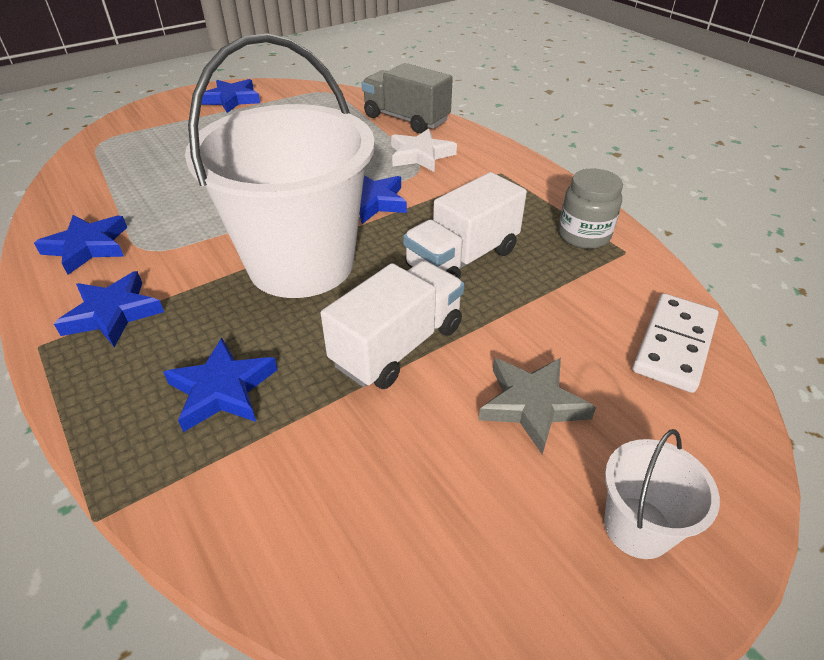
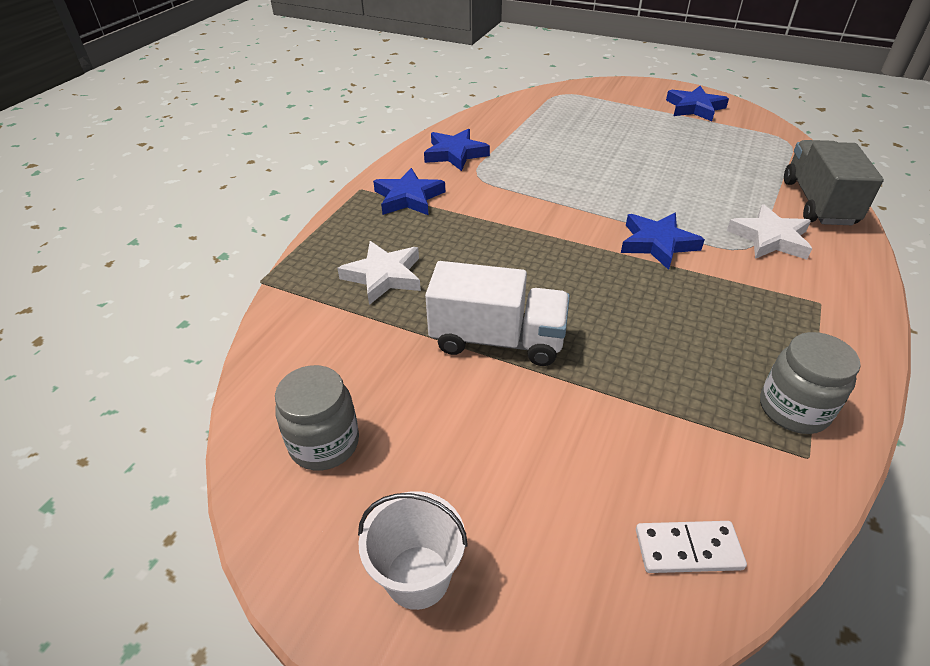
camera: 60 degrees right, 0 degrees up
blue star [163,338,278,432] -> white star [337,241,421,305]
white bucket [185,33,375,298] -> none
white truck [403,172,527,279] -> none
grey star [478,358,596,454] -> none
white domino [633,293,718,393] -> white domino [636,521,747,573], size x0.66
none -> grey jar [275,365,359,471]

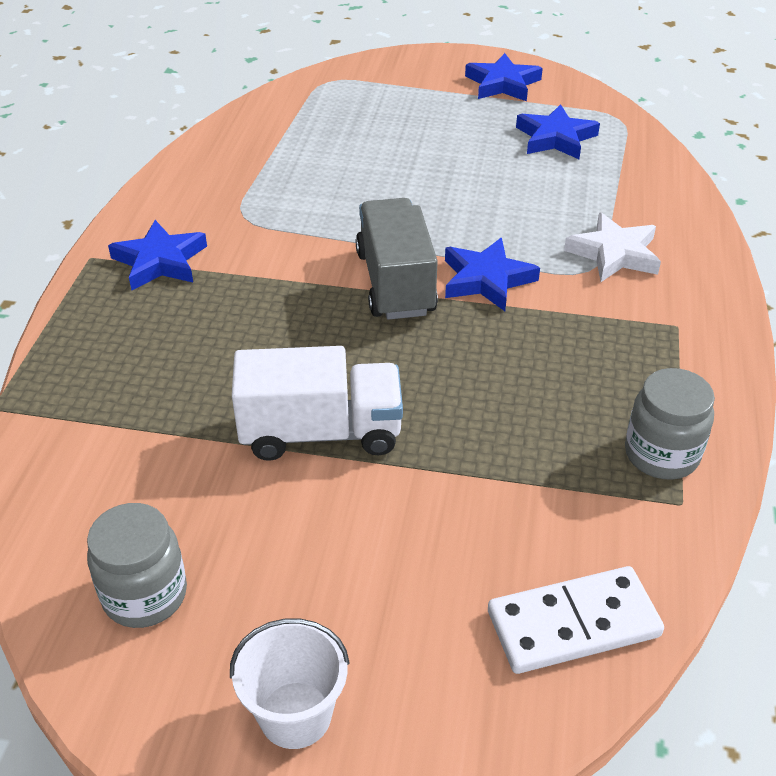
camera: 15 degrees left, 0 degrees up
white star [337,241,421,305] -> none
blue star [424,129,490,171] -> blue star moved to [516,104,600,159]
white domino [636,521,747,573] -> white domino [488,566,664,674], size x1.52
grey truck [784,140,884,225] -> grey truck moved to [356,198,438,320]

